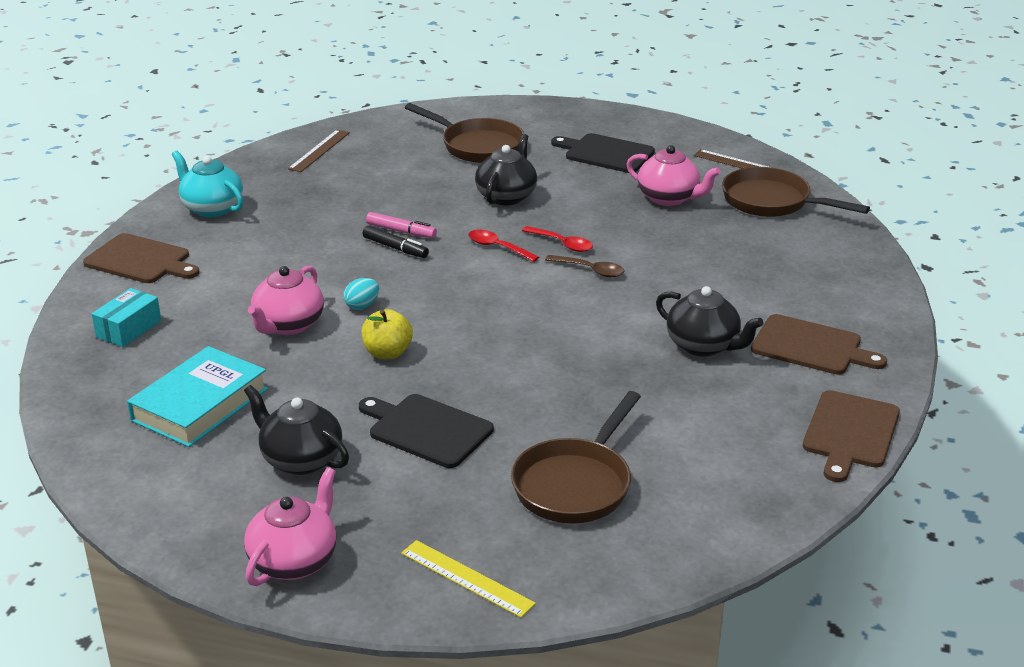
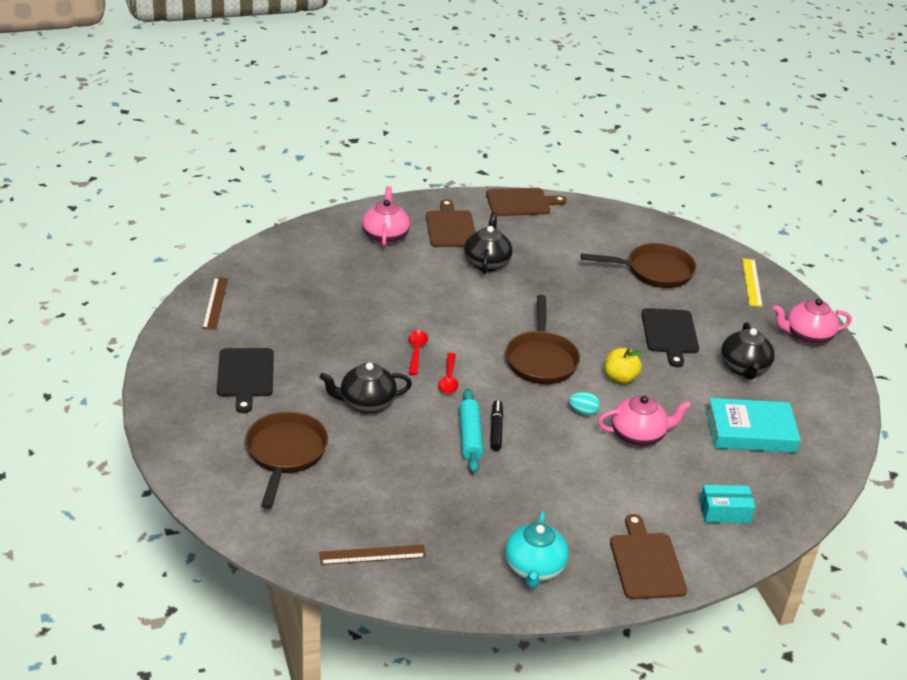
camera: 125 degrees left, 5 degrees up
pink marker [366,212,437,238] -> turquoise rolling pin [459,389,483,473]
brown spoon [545,255,624,277] -> none
pink teapot [626,145,721,206] -> pink teapot moved to [362,186,410,247]
brown pan [722,167,870,217] -> brown pan moved to [505,295,580,384]

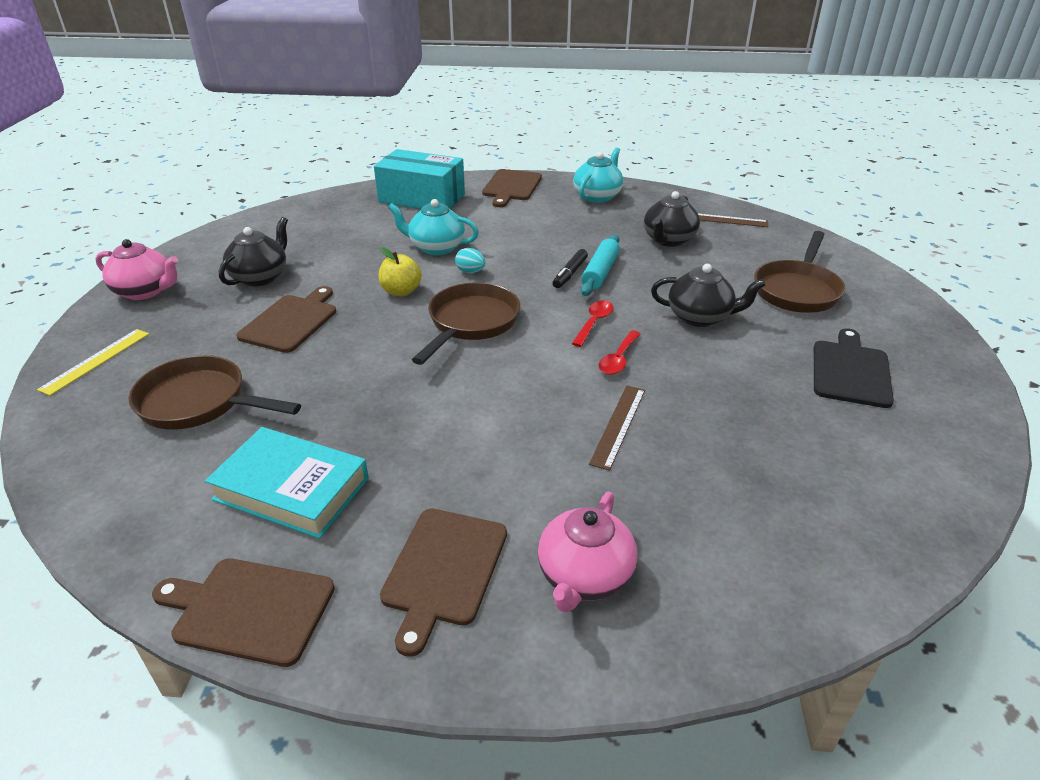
camera: 155 degrees left, 0 degrees up
brown ruler [202,277,228,330] -> brown ruler moved to [589,385,645,471]
black teapot [464,212,512,274] -> black teapot moved to [644,191,700,247]
pink teapot [598,395,691,447] -> turquoise teapot [388,199,479,255]
black cutting board [641,308,699,367] -> brown cutting board [236,286,336,353]
turquoise box [700,485,755,524] -> turquoise box [374,149,465,209], size x1.92
turquoise book [707,398,801,453] -> turquoise book moved to [205,427,369,539]

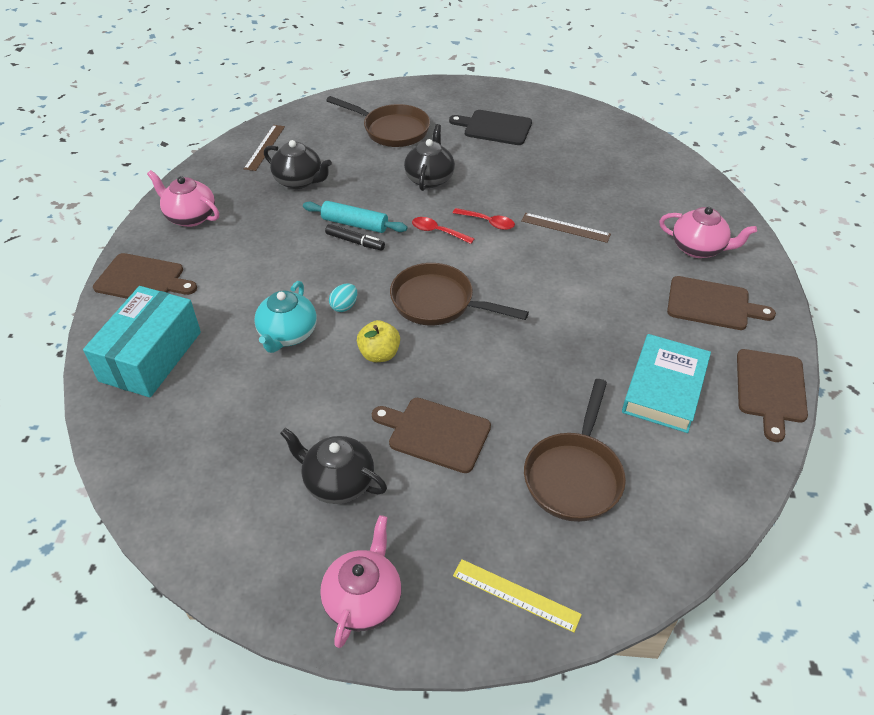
camera: 90 degrees left, 10 degrees up
turquoise teapot [573,147,623,203] -> pink teapot [147,170,219,227]

